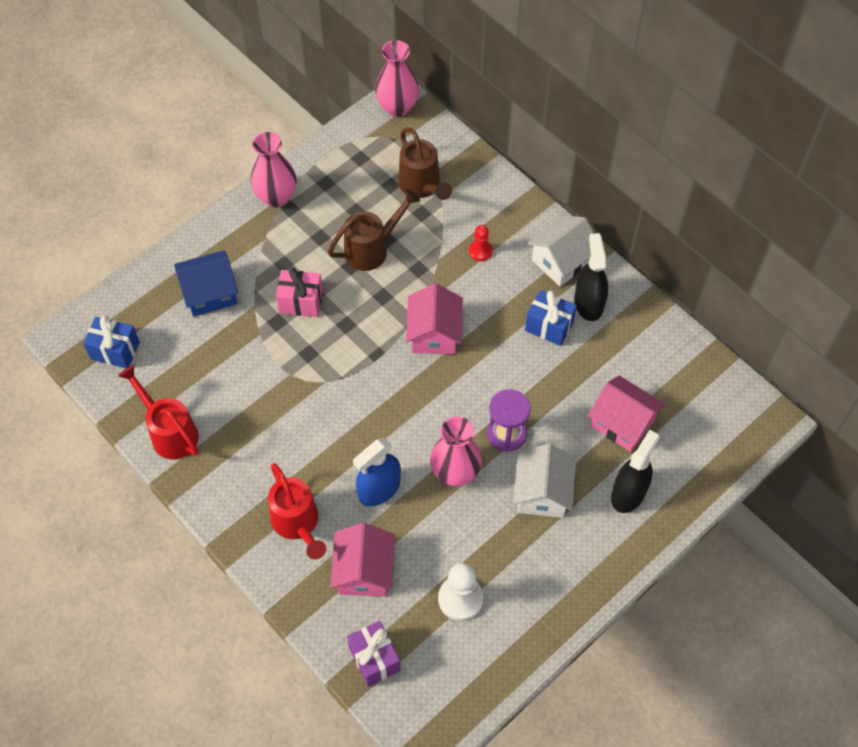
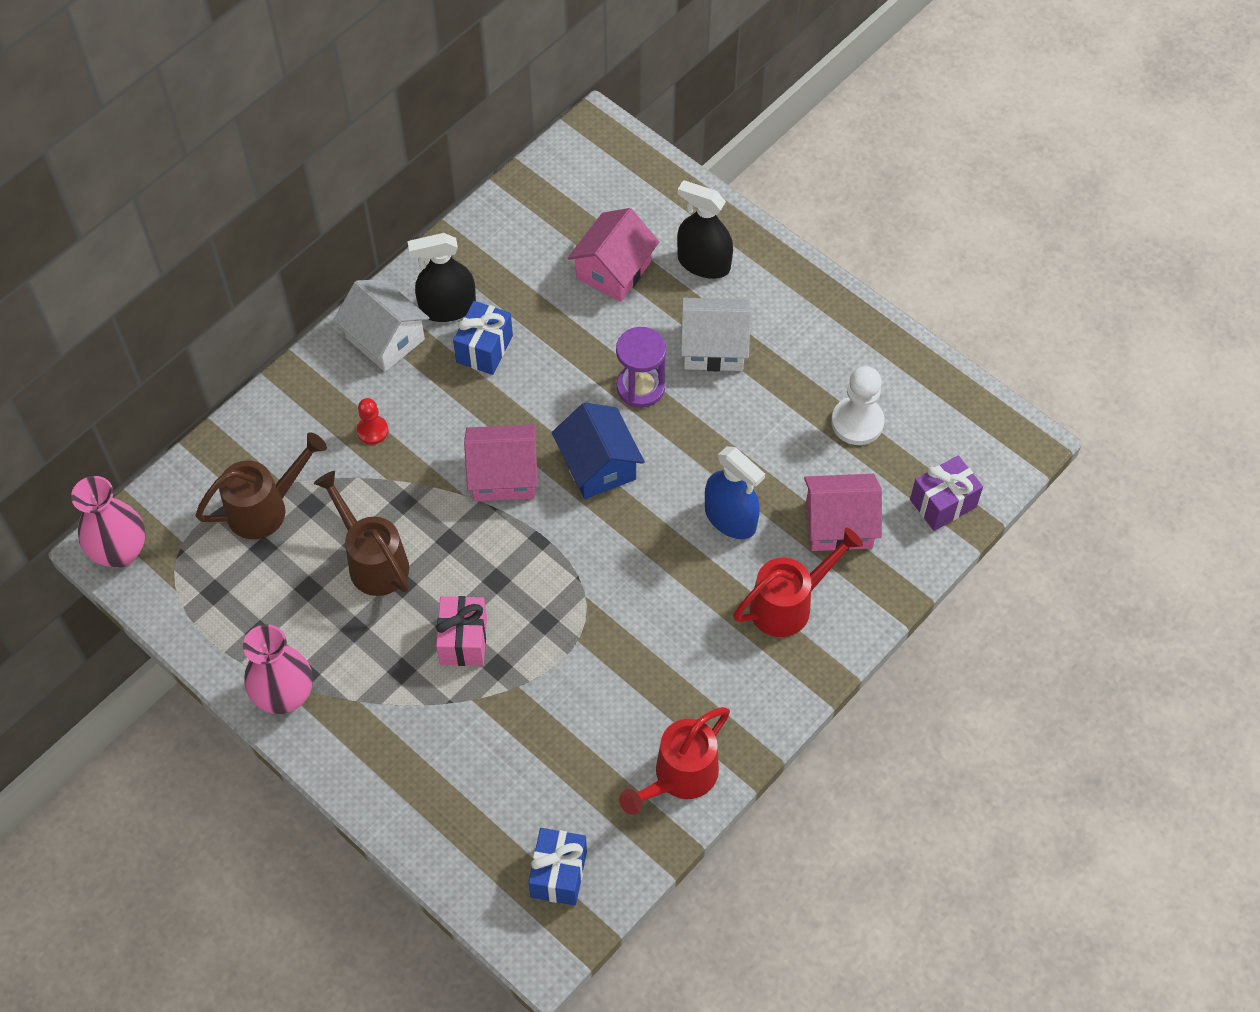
camera: 95 degrees left, 0 degrees up
blue house [174,250,238,317] -> blue house moved to [552,402,645,499]
pink vase [430,416,482,486] -> none

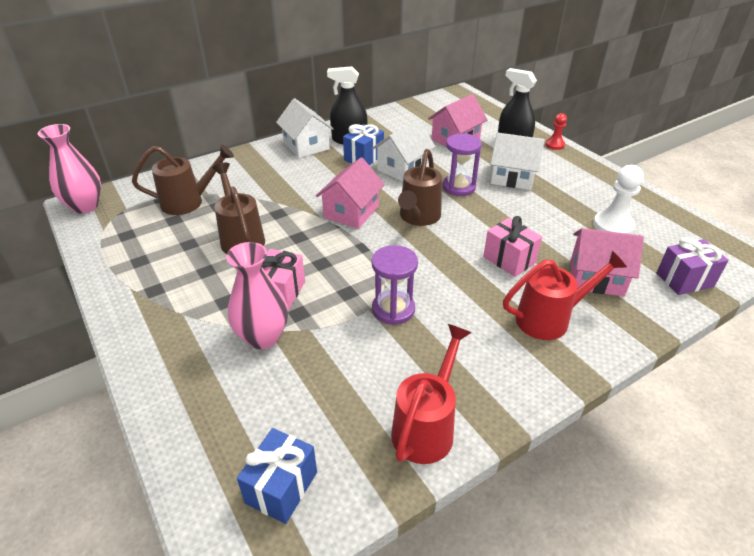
camera: 15 degrees right, 20 degrees down
pink vase [243,624,313,714] -> pink vase moved to [226,242,288,349]
red pawn [357,398,388,445] -> red pawn moved to [545,113,567,150]
pink house [464,424,538,501] -> pink house turned 75 degrees counterclockwise [316,157,385,229]
blue house [552,402,645,499] -> brown watering can [398,149,442,226]
red watering can [619,707,730,815] -> red watering can turned 150 degrees clockwise [391,324,472,464]
blue spray bottle [705,446,765,539] -> pink gift [483,216,542,277]
none -> white house [372,120,436,182]
none -> purple hourglass [372,245,418,325]

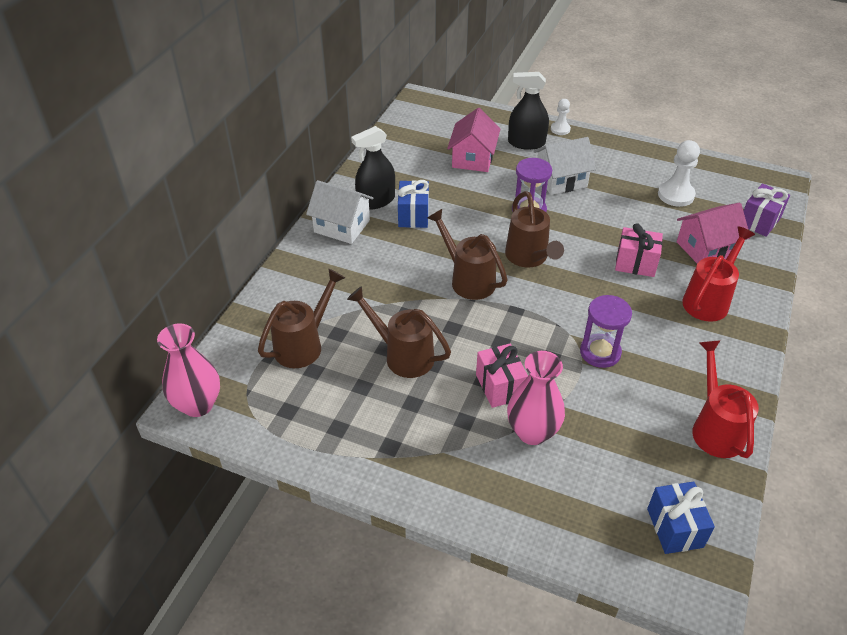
camera: 35 degrees left, 5 degrees up
pink house [316,157,385,229] -> brown watering can [427,209,508,300]
white house [372,120,436,182] -> none
red pawn [545,113,567,150] -> white pawn [551,99,571,135]

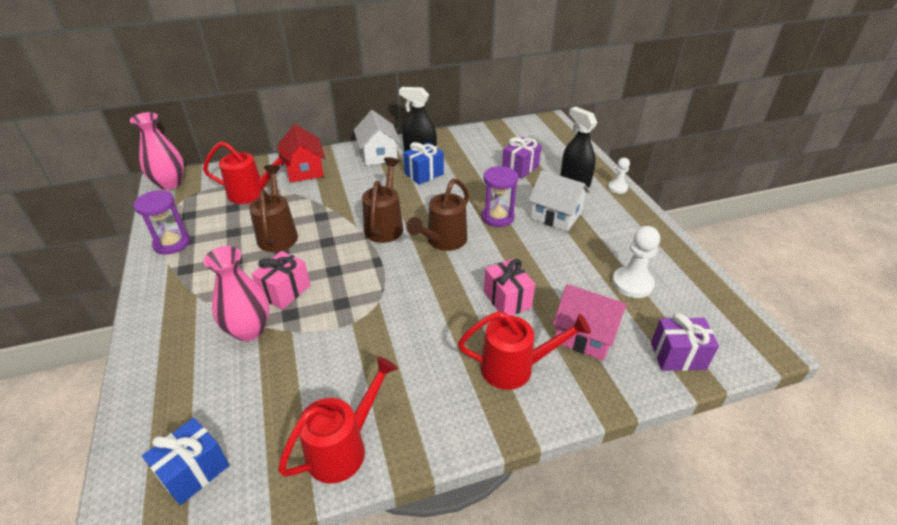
camera: 50 degrees right, 5 degrees down
brown watering can [258,268,345,368] -> red watering can [203,141,292,204]
pink house [447,108,500,172] -> purple gift [502,137,542,179]
purple hourglass [580,295,632,368] -> purple hourglass moved to [134,190,190,255]
none -> red house [277,124,325,183]

